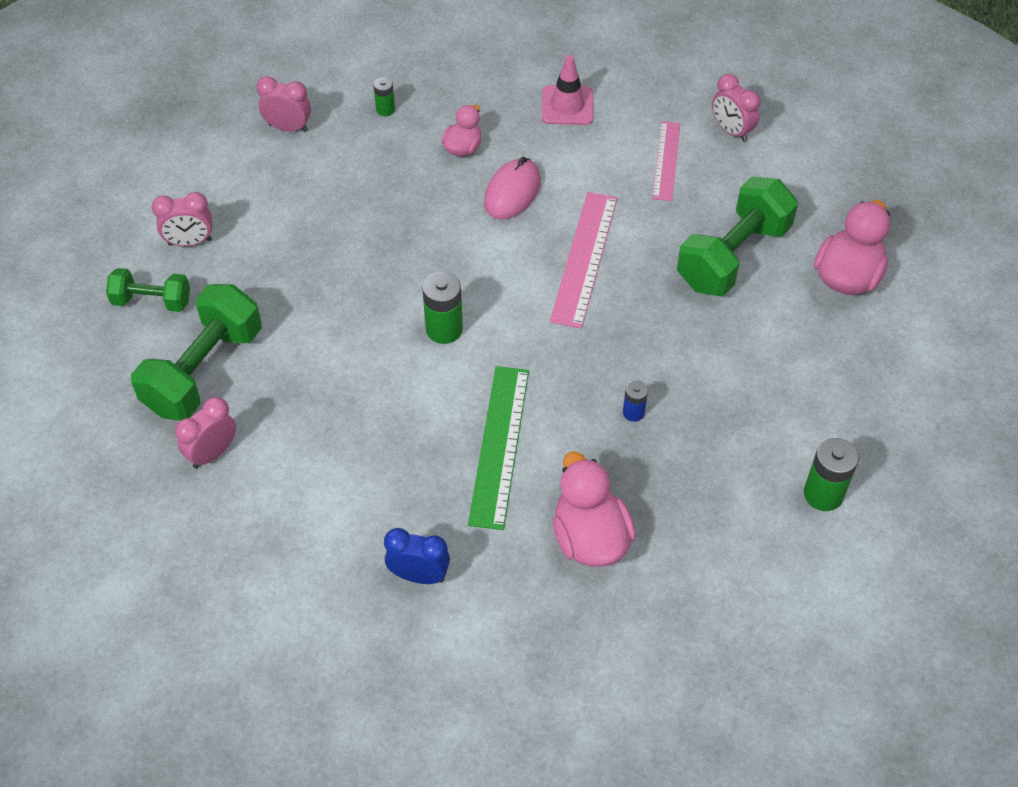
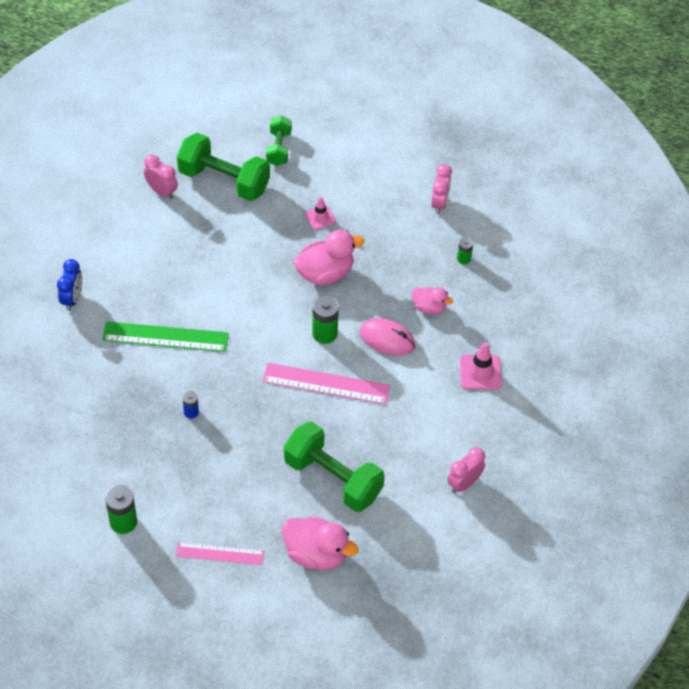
camera: 85 degrees right, 0 degrees up
pink clock [152,192,212,246] -> none
green battery [422,272,463,344] -> green battery moved to [312,296,339,344]
pink duck [553,452,636,567] -> pink duck moved to [294,230,364,285]
pink ruler [652,121,680,201] -> pink ruler moved to [176,542,264,565]
none -> pink traffic cone [305,197,336,230]

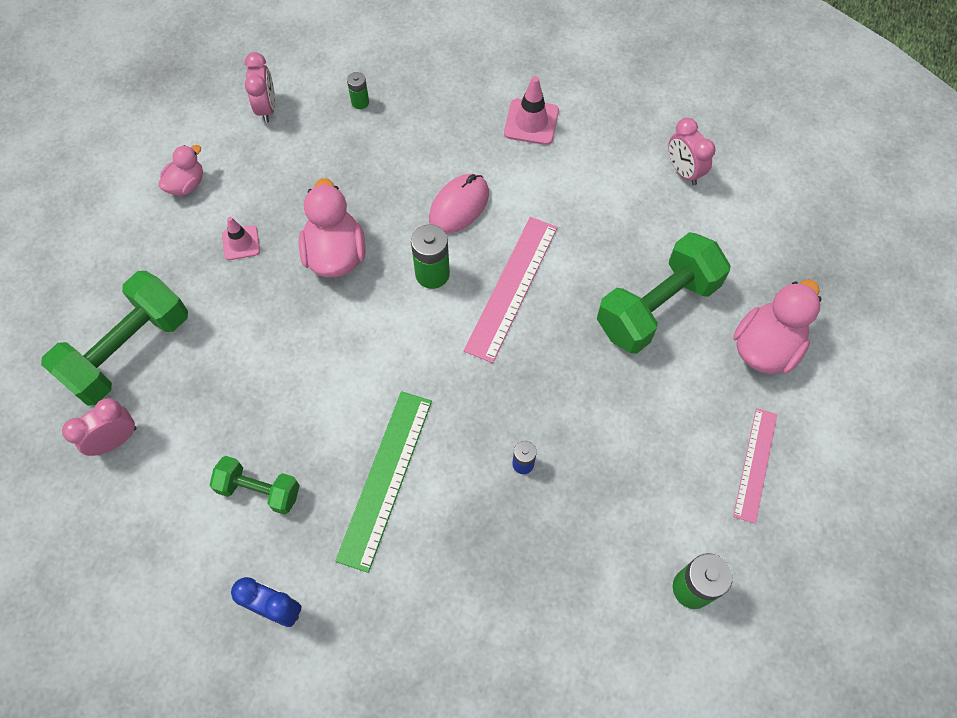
camera: 75 degrees left, 10 degrees up
green dumbbell [266,116,292,166] -> green dumbbell moved to [210,456,300,515]
pink duck [411,287,453,314] -> pink duck moved to [158,145,203,196]
pink clock [431,164,452,214] -> pink clock turned 60 degrees clockwise [245,52,275,123]

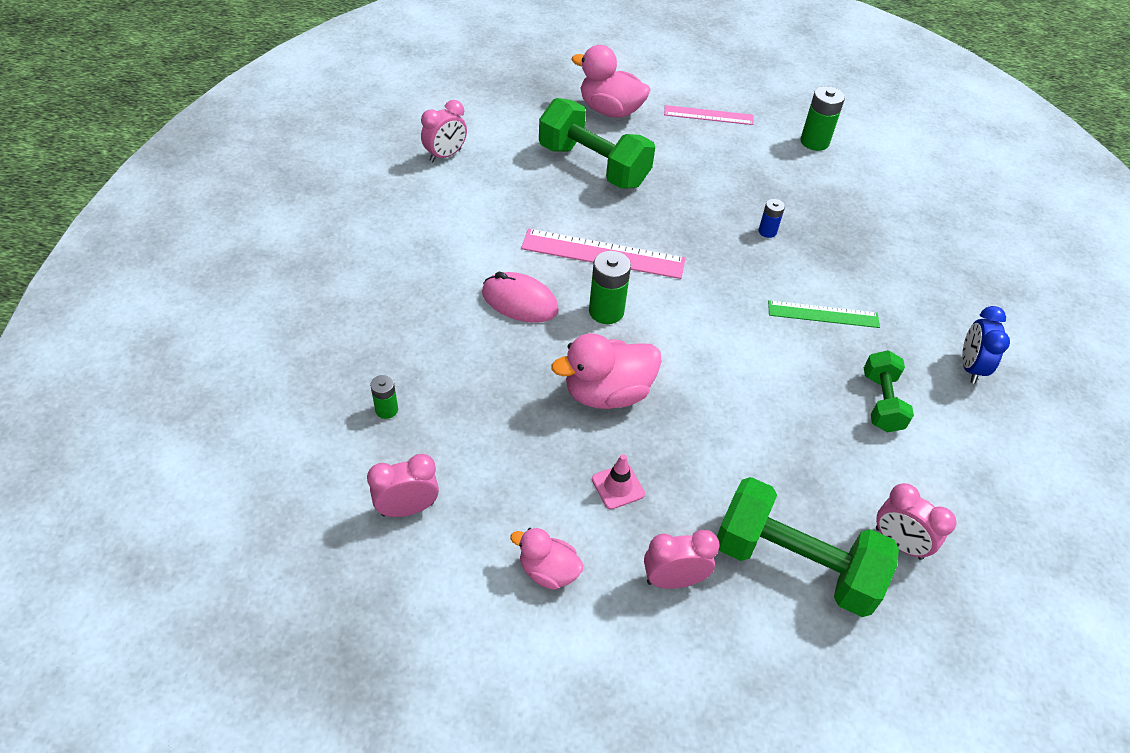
camera: 105 degrees left, 15 degrees down
green ruler [335,391,432,573] -> green ruler [768,300,880,328], size x0.65
pink traffic cone [504,76,559,145] -> none
none -> pink clock [644,530,720,589]

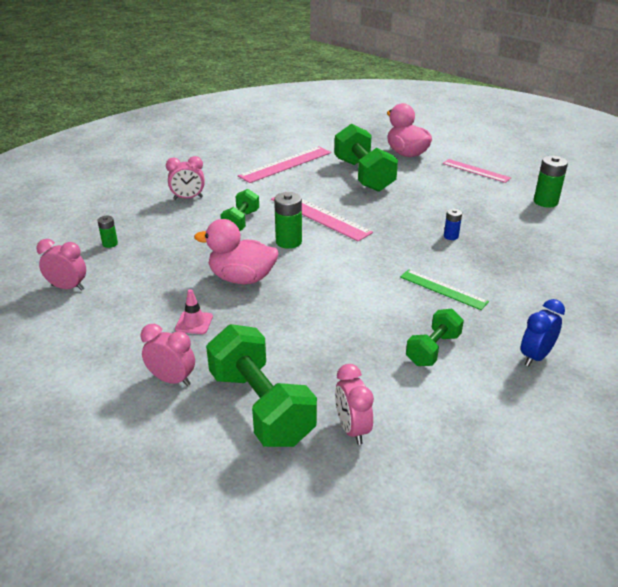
camera: 35 degrees right, 15 degrees down
pink clock [421,100,467,162] -> pink clock moved to [166,156,205,200]
pink mouse [482,272,559,323] -> green dumbbell [220,189,259,231]
pink duck [510,528,584,590] -> none
none -> pink ruler [238,146,331,183]

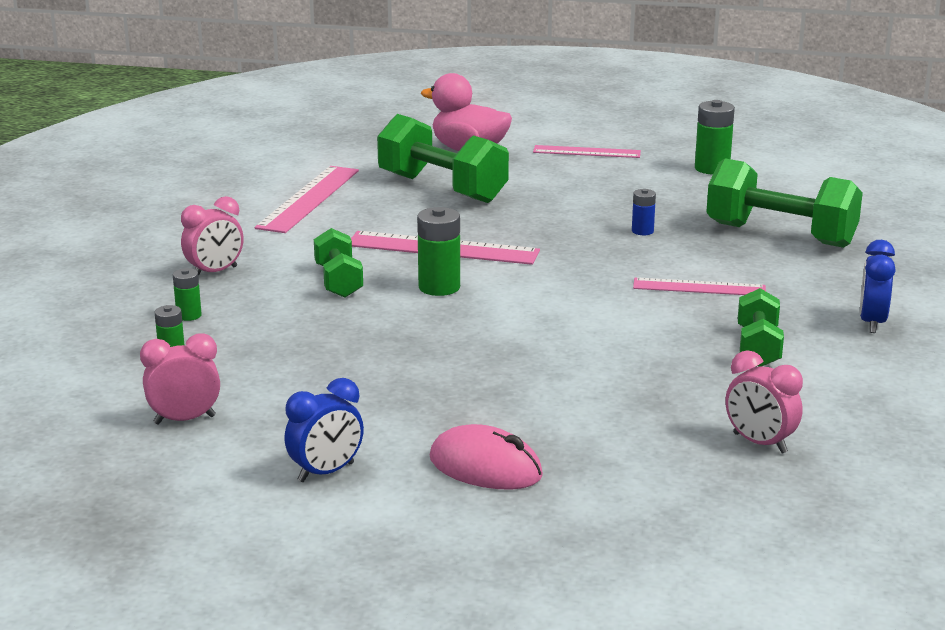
camera: 30 degrees left, 10 degrees down
pink clock [141,324,195,386] -> pink mouse [430,424,543,490]
pink traffic cone [175,289,213,334] -> none
pink duck [194,219,278,284] -> none
green dumbbell [206,324,317,447] -> green dumbbell moved to [707,158,863,248]
green ruler [400,269,489,310] -> pink ruler [633,278,766,295]
none -> green battery [173,268,202,321]
none -> blue clock [284,378,364,482]

